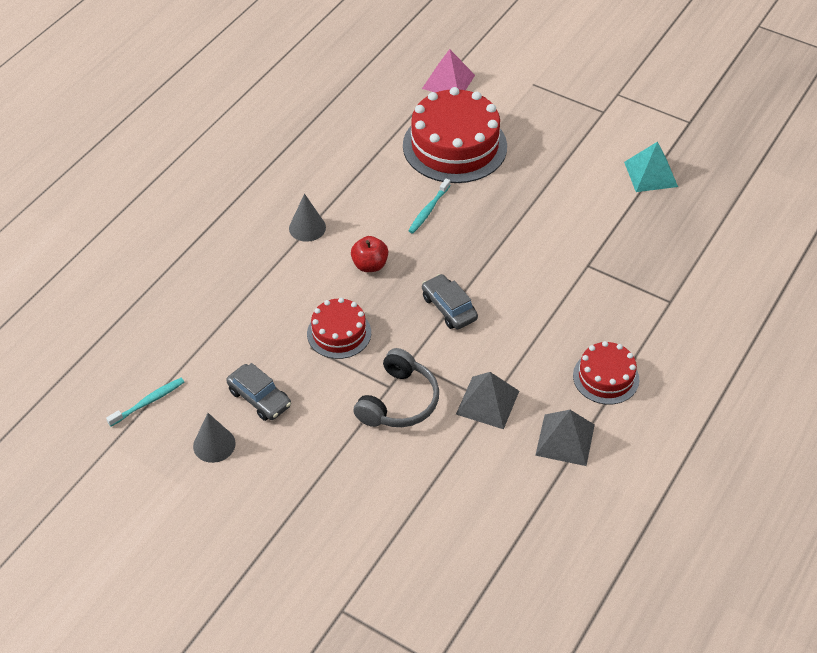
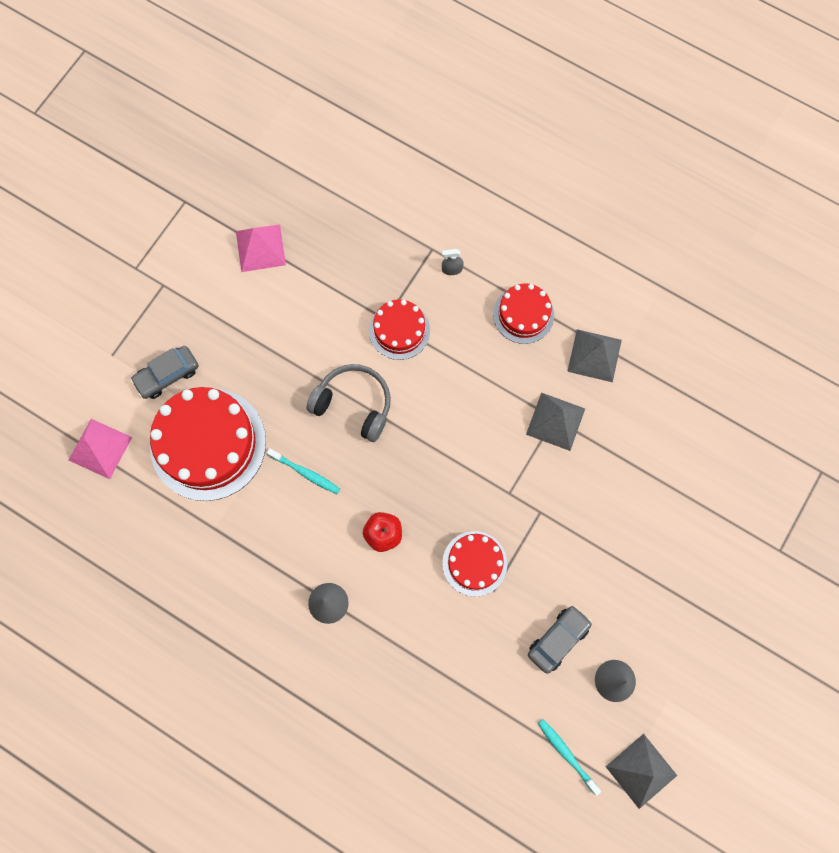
camera: 90 degrees left, 25 degrees up
grey headphones [353,348,439,427] -> grey headphones moved to [306,364,391,442]
grey car [422,274,478,329] -> grey car moved to [130,346,198,399]
turquoise pyramid [624,142,678,192] -> pink pyramid [236,225,286,272]
none -> red cake [369,299,430,360]
none -> grey spray bottle [442,249,464,275]
none -> grey pyramid [605,734,677,809]

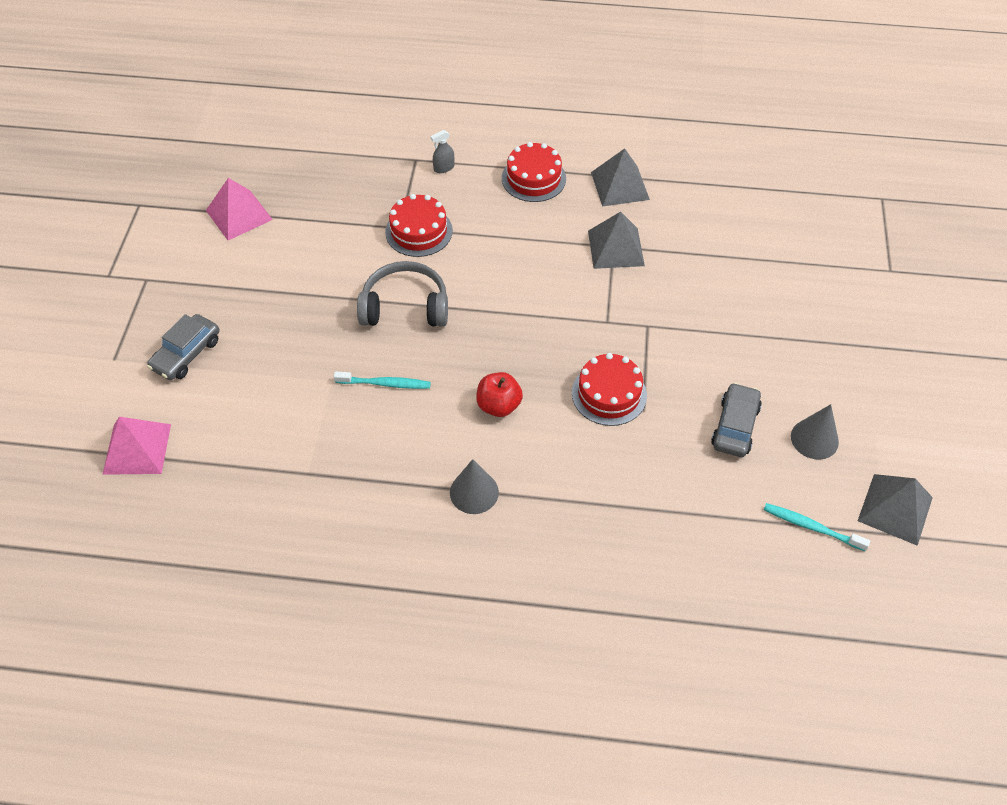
camera: 25 degrees left, 20 degrees down
red cake [150,387,266,501] -> none

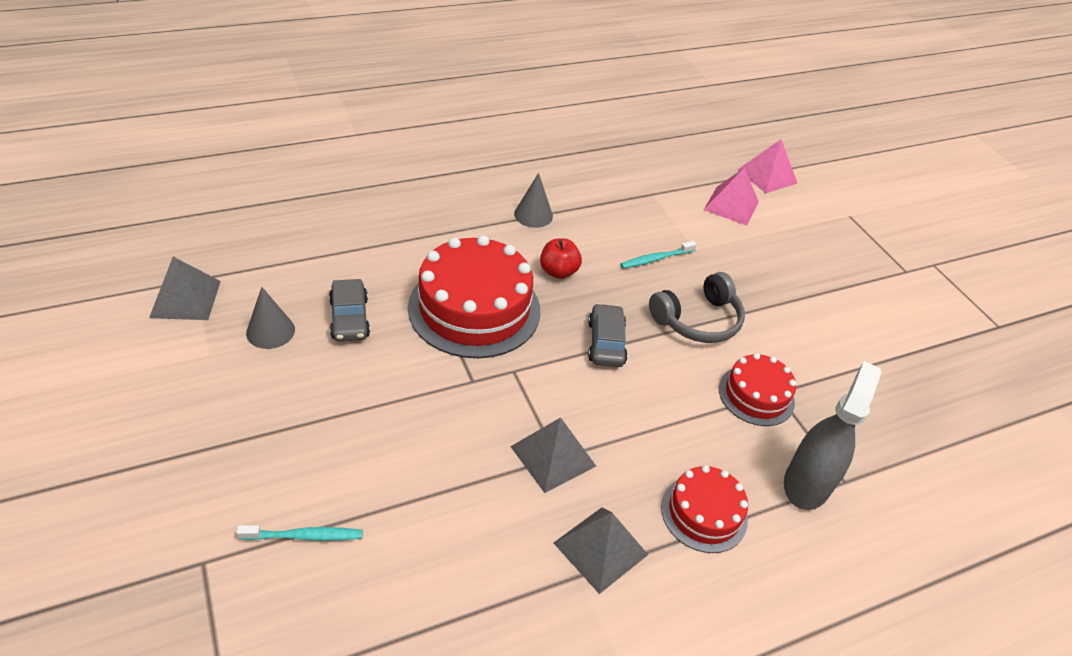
camera: 145 degrees right, 10 degrees down
grey car [147,314,219,380] -> grey car moved to [588,303,628,367]
pink pyramid [206,178,273,240] -> pink pyramid moved to [704,168,759,226]
grey spray bottle [430,130,454,173] -> grey spray bottle [784,361,881,510], size x2.49
red cake [572,353,647,426] -> red cake [408,235,540,358], size x1.83
turquoise toothbrush [764,503,870,551] -> turquoise toothbrush moved to [236,525,363,541]

